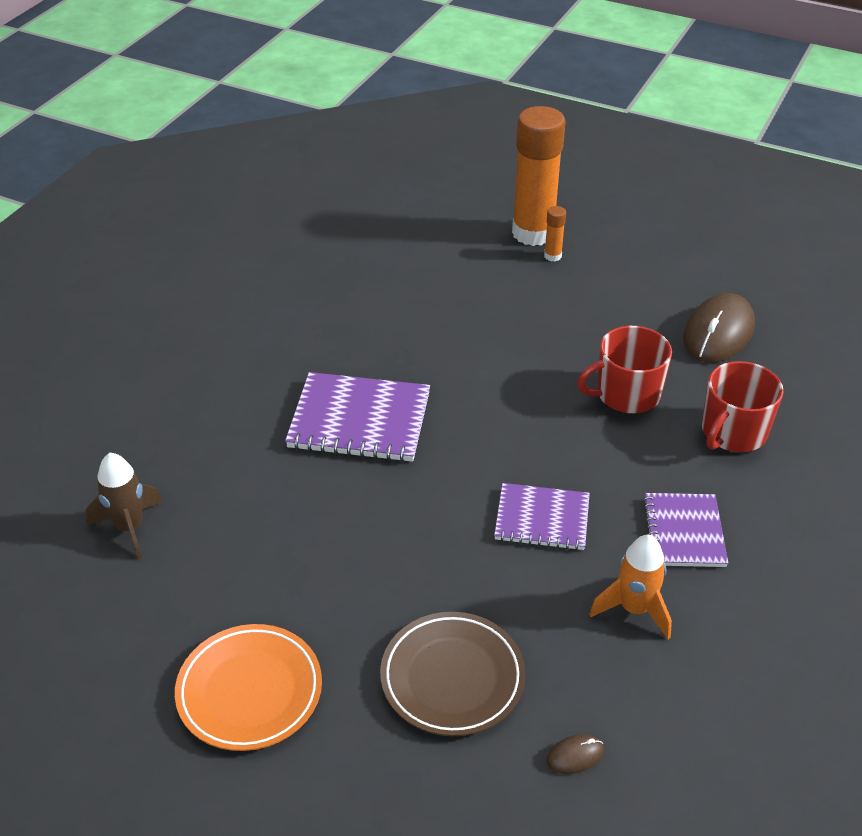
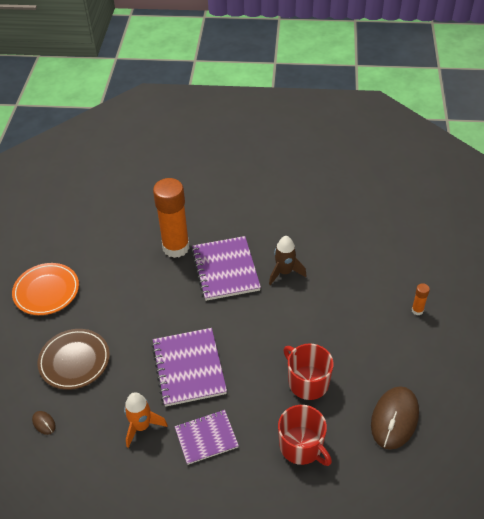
camera: 70 degrees right, 5 degrees up
brown rocket [86,453,163,560] -> brown rocket moved to [269,236,307,285]
purple notebook [494,483,590,551] -> purple notebook [152,328,227,407], size x1.55
orange glue stick [512,106,566,246] -> orange glue stick moved to [153,178,190,258]
brown mouse [683,293,755,363] -> brown mouse turned 75 degrees counterclockwise [371,386,419,450]
red mug [702,361,784,452] -> red mug turned 150 degrees counterclockwise [278,405,332,466]

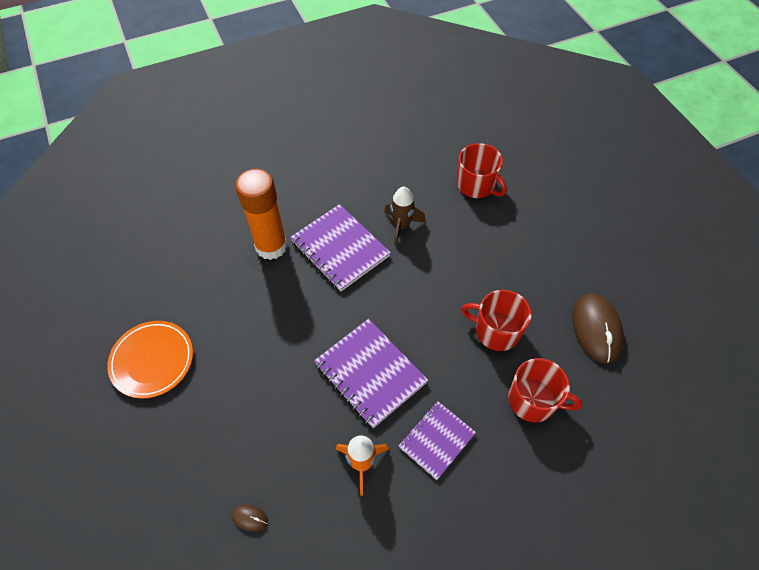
camera: 30 degrees left, 10 degrees up
brown plate [37,329,110,390] -> none
orange glue stick [411,283,430,315] -> none
none -> red mug [457,143,507,198]

